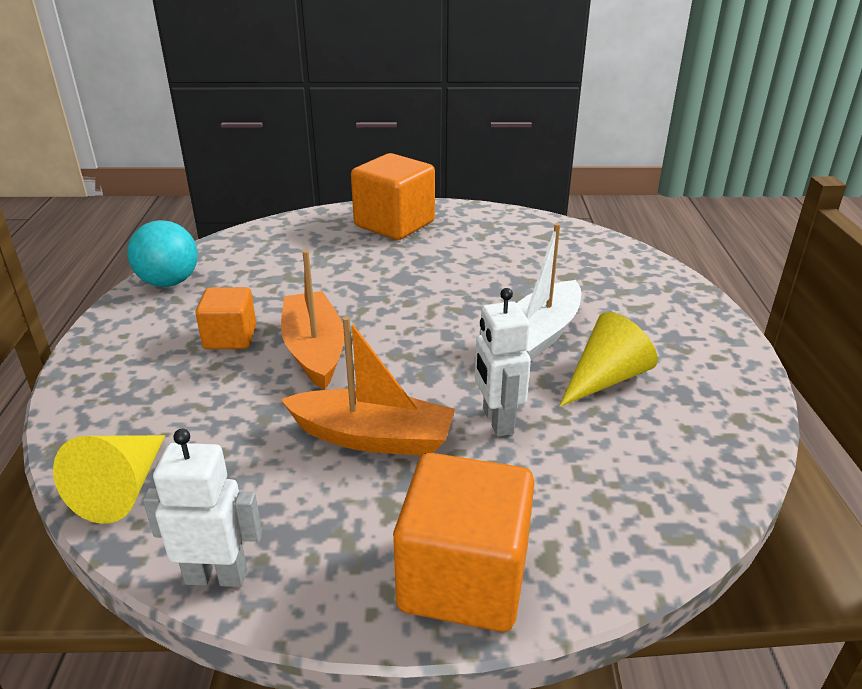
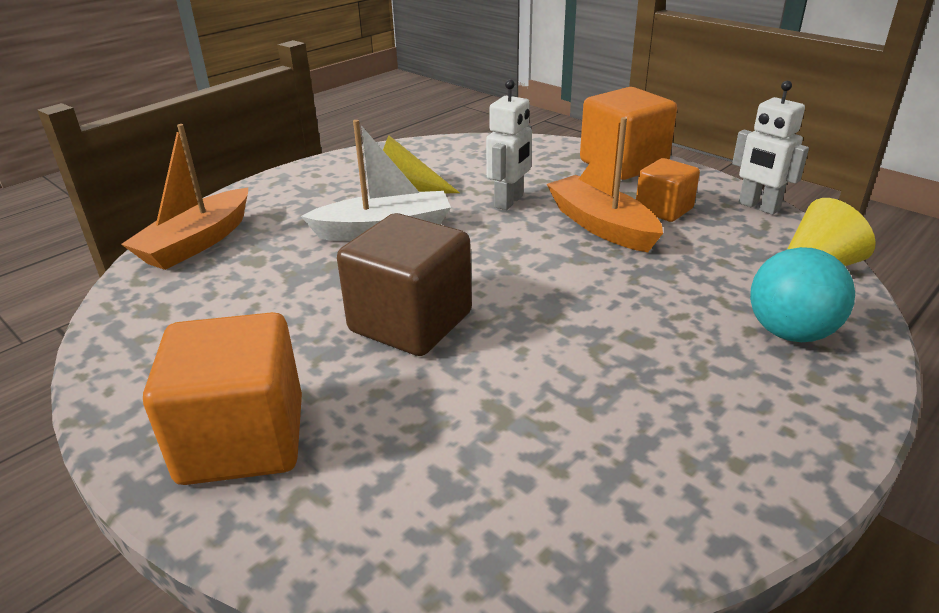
camera: 135 degrees left, 0 degrees up
turquoise ball [127,220,198,287] -> turquoise ball moved to [750,247,855,342]
orange cube [195,287,256,349] -> orange cube moved to [636,158,700,222]
orange boat [281,250,344,390] -> orange boat moved to [121,124,248,270]
none -> brown cube [337,213,472,356]

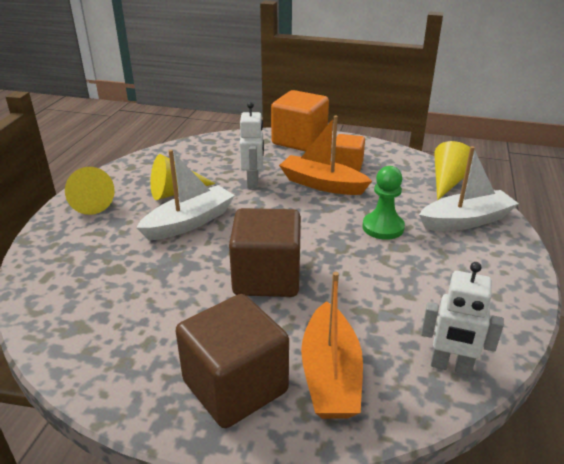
camera: 30 degrees left, 0 degrees up
orange boat [121,124,248,270] -> orange boat moved to [301,272,363,419]
orange cube [143,312,302,485] -> brown cube [176,294,289,428]
white robot [732,81,809,215] -> white robot moved to [421,262,504,376]
turquoise ball [750,247,855,342] -> white boat [419,146,519,231]
none -> yellow cone [65,167,115,215]
none -> green pawn [363,166,405,240]

